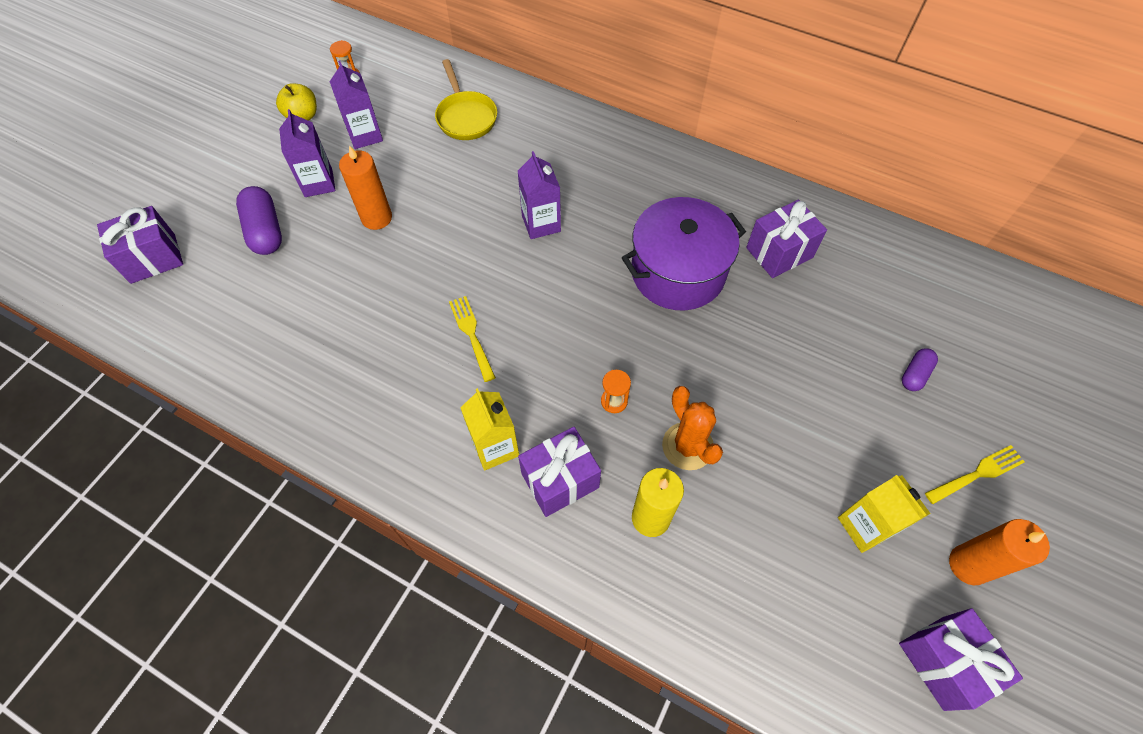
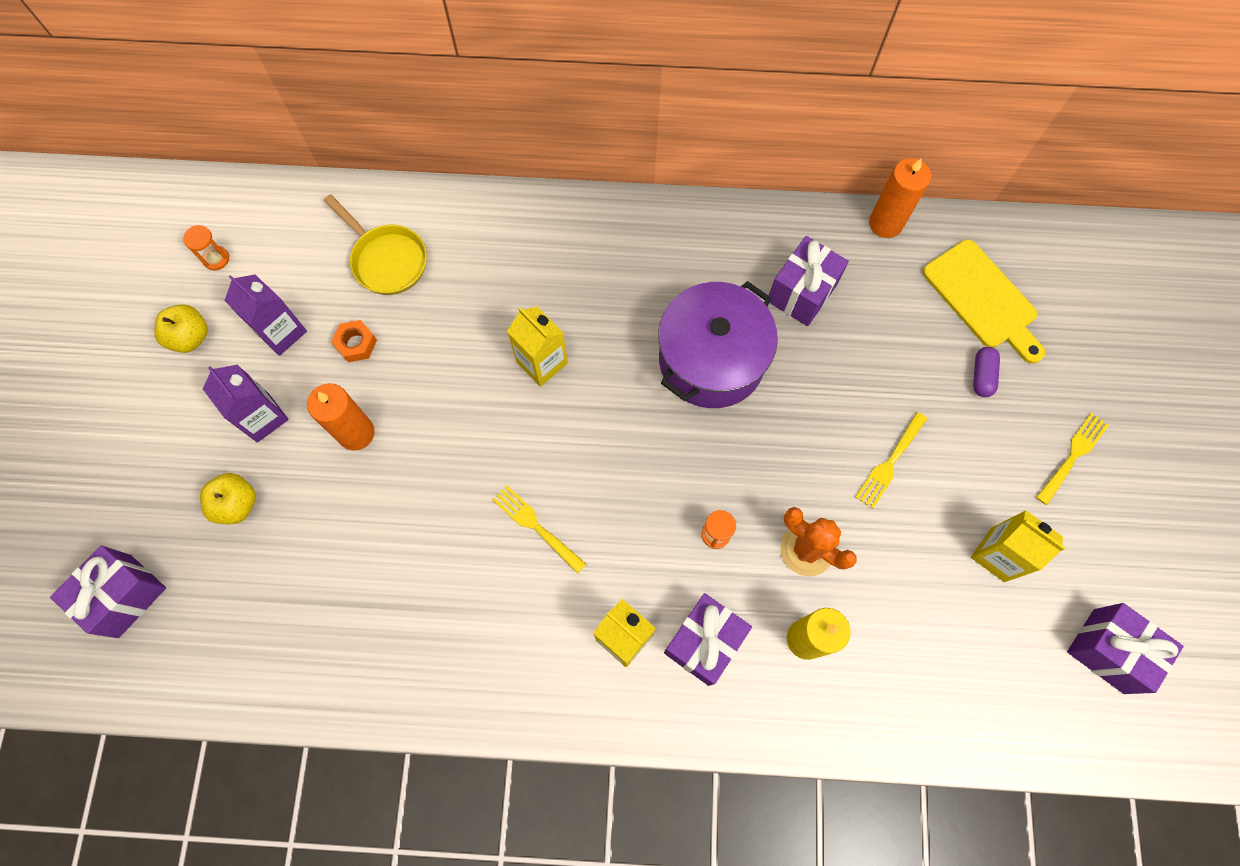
camera: 25 degrees left, 10 degrees up
purple capsule [236,186,282,255] -> yellow apple [200,473,256,524]
purple carton [518,151,561,239] -> yellow carton [507,307,568,387]
orange candle [949,519,1050,585] -> orange candle moved to [869,158,931,238]
none -> orange nut [331,320,377,362]
none -> yellow fork [855,412,927,509]
none -> yellow cutting board [923,240,1045,364]

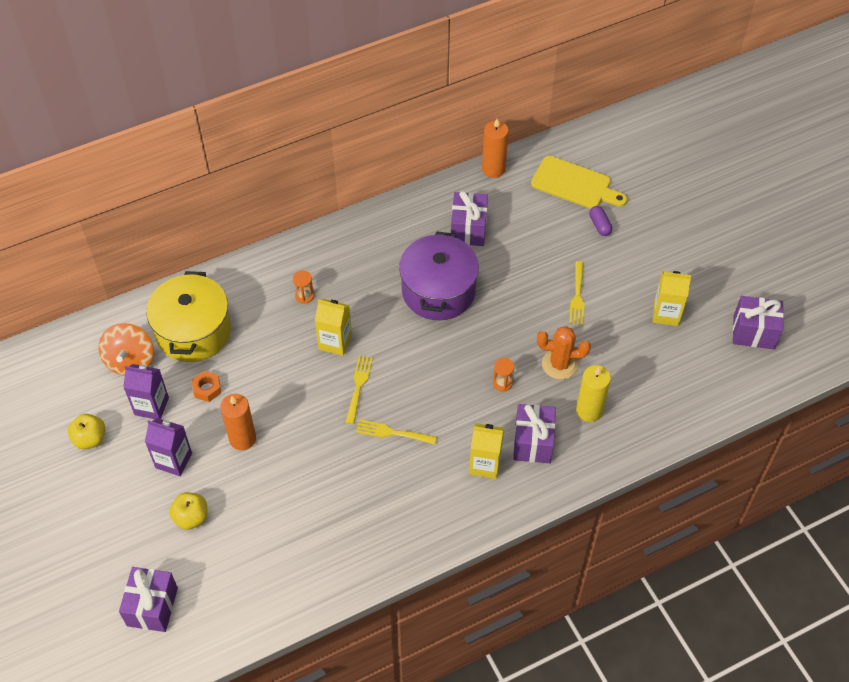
camera: 30 degrees left, 15 degrees down
orange hourglass [183,225,229,270] -> orange hourglass moved to [293,270,314,304]
yellow pan [324,194,427,295] -> yellow pot [146,271,231,362]
yellow fork [1036,413,1109,505] -> yellow fork moved to [345,356,373,424]
none -> orange spinning top [98,323,154,376]

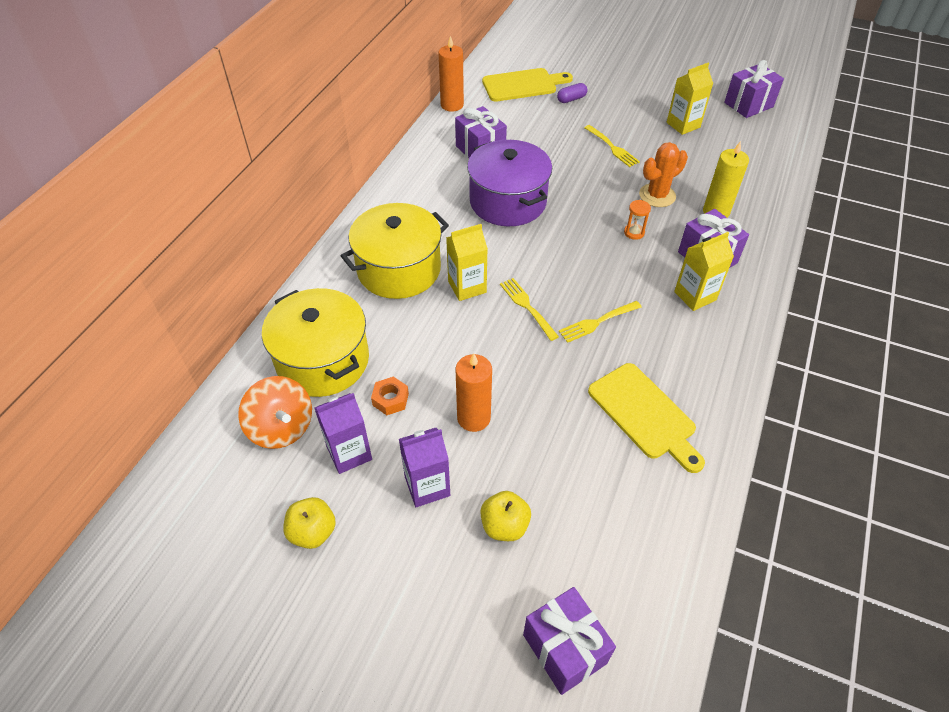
camera: 40 degrees left, 5 degrees down
orange hourglass [293,270,314,304] -> yellow pot [341,203,449,299]
purple capsule [589,206,612,236] -> purple capsule turned 60 degrees counterclockwise [557,83,587,103]
none -> yellow cutting board [588,363,705,473]

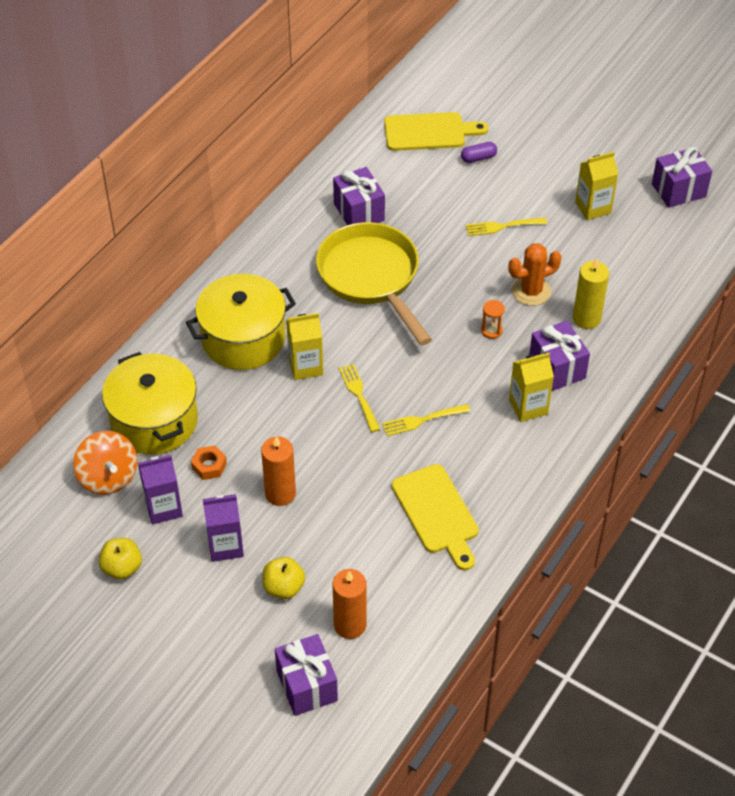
camera: 10 degrees right, 0 degrees up
orange candle [438,36,464,112] -> orange candle moved to [332,569,367,639]
purple pot [467,140,552,226] -> yellow pan [316,222,432,345]
yellow fork [584,125,640,167] -> yellow fork turned 105 degrees clockwise [466,217,547,236]

